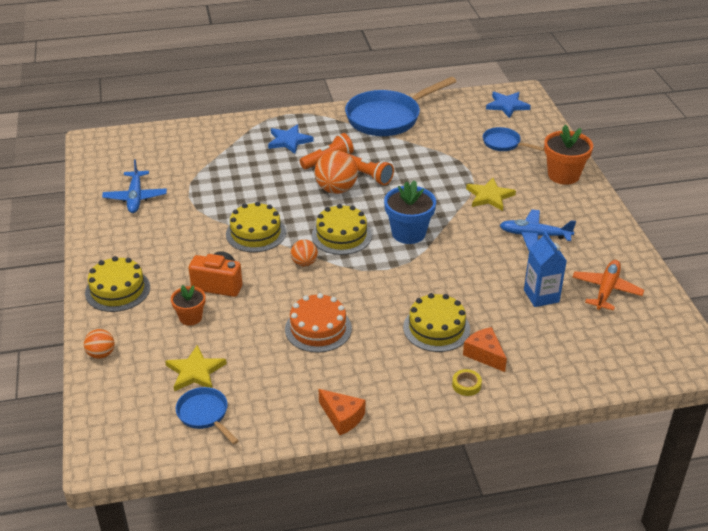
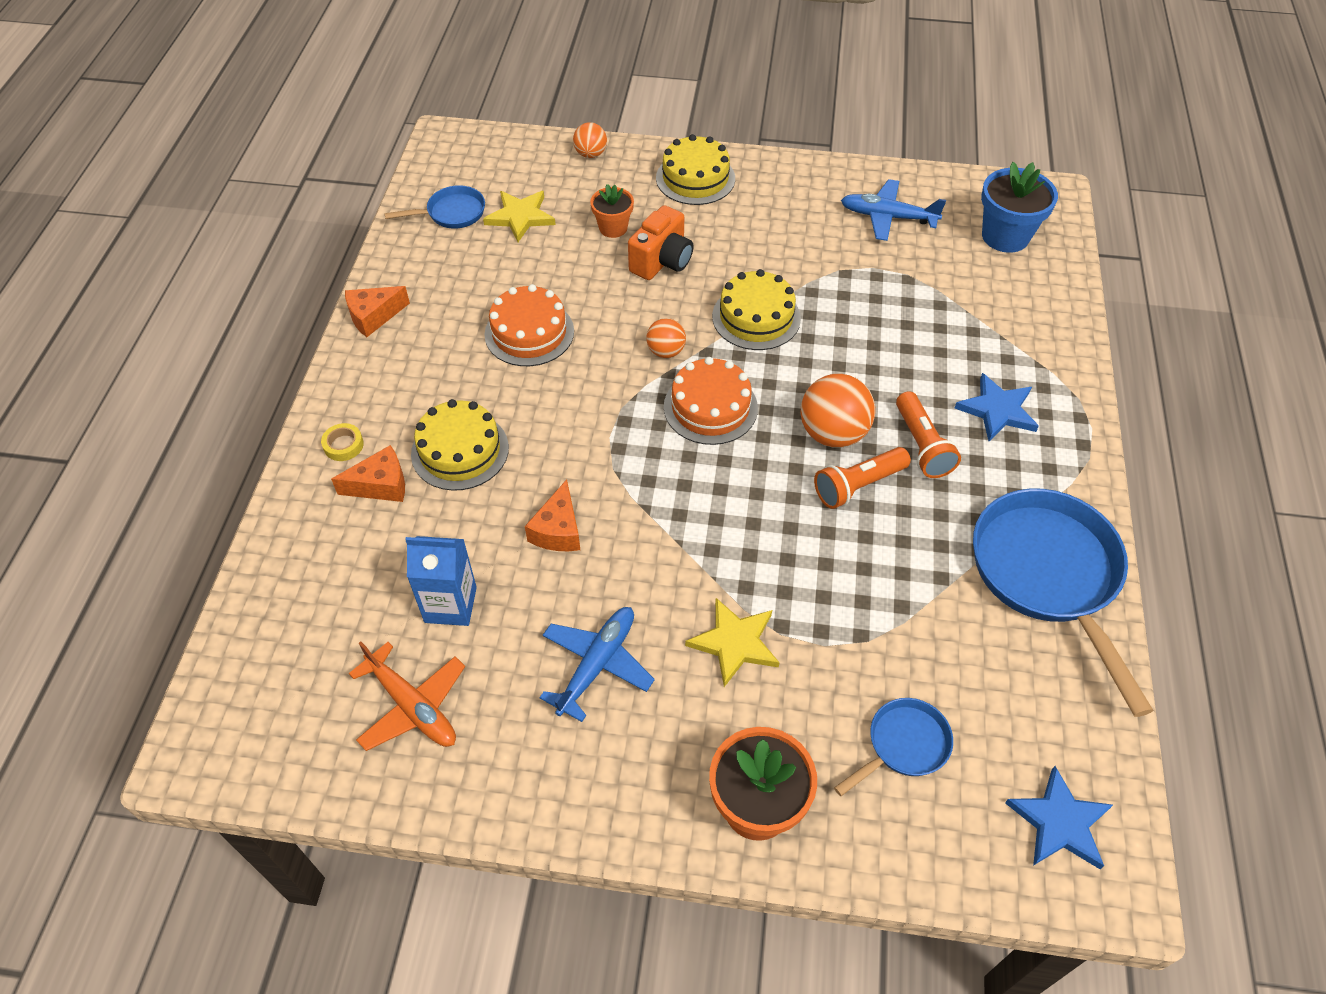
camera: 110 degrees right, 15 degrees up
yellow cake [312,204,372,255] -> orange cake [664,357,758,445]
blue flower pot [384,180,436,244] -> blue flower pot moved to [981,162,1058,253]
none -> orange cheese [525,479,580,551]

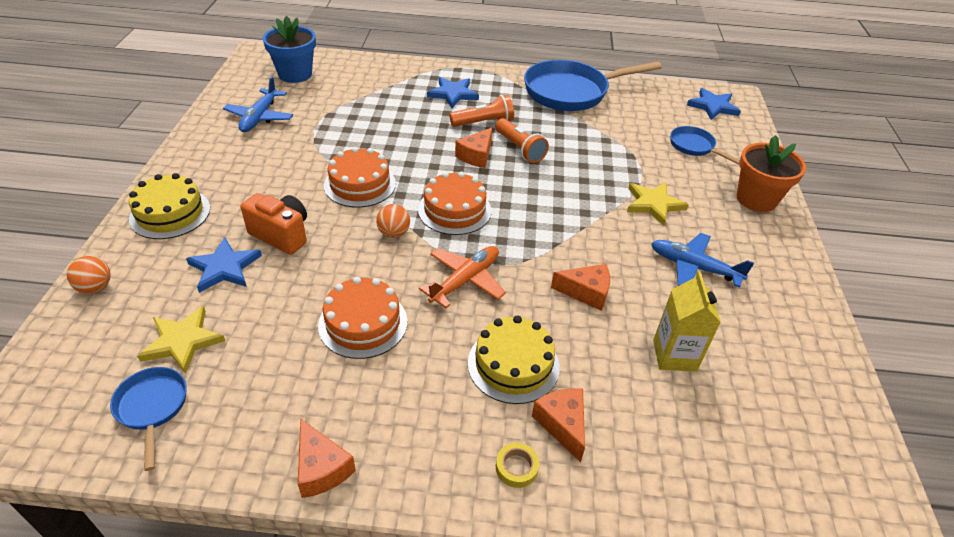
camera: 95 degrees left, 10 degrees down
orange plane [349,641,465,751] -> orange plane moved to [419,246,506,308]
blue carton [405,536,477,626] -> yellow carton [653,271,721,371]
orange flower pot [590,184,634,238] -> blue star [186,237,262,293]
yellow cake [712,269,801,350] -> orange cake [324,147,396,207]
orange ball [801,374,875,448] -> orange cheese [455,128,492,168]

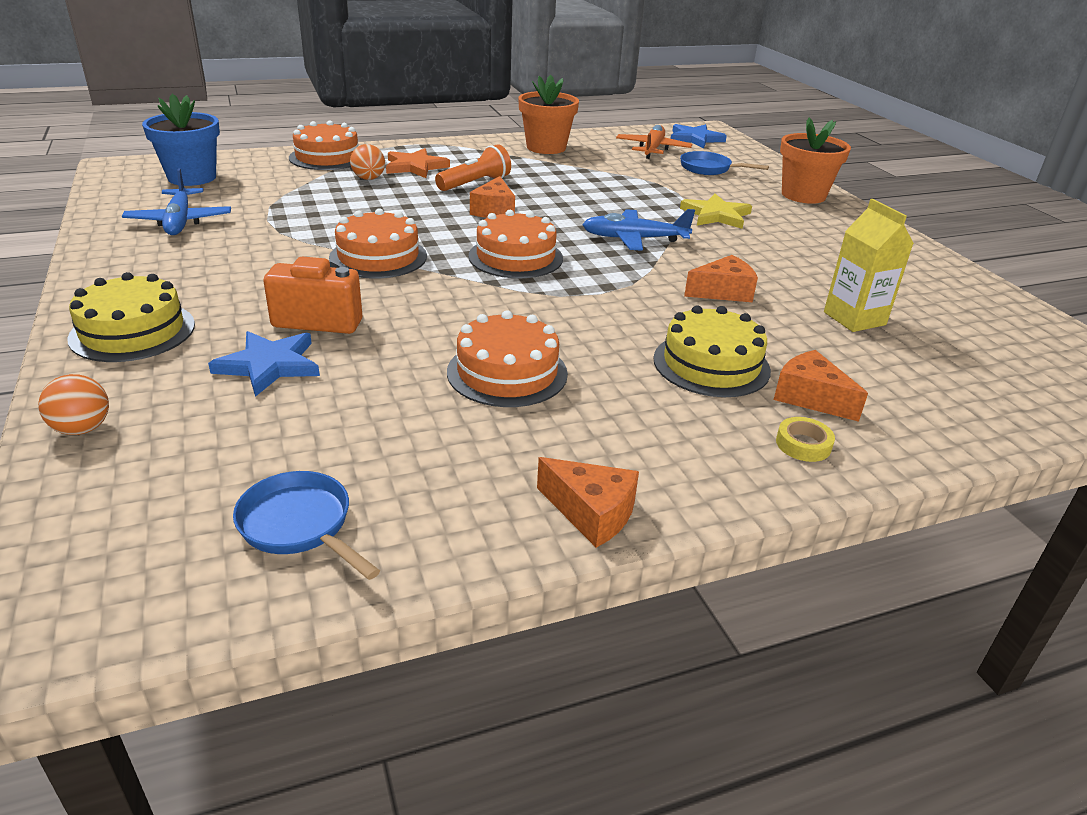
camera: 25 degrees left, 10 degrees down
yellow star [137,306,225,374] -> none
orange ball [376,204,410,238] -> orange ball moved to [350,144,385,180]
orange plane [419,246,506,308] -> orange plane moved to [616,125,692,159]
blue star [427,77,479,108] -> orange star [386,148,450,178]
orange flashlight [495,118,549,163] -> none
blue pan [524,60,662,111] -> orange flower pot [518,75,579,154]
blue plane [651,233,754,288] -> blue plane moved to [582,209,695,251]
none -> orange cake [289,121,358,170]

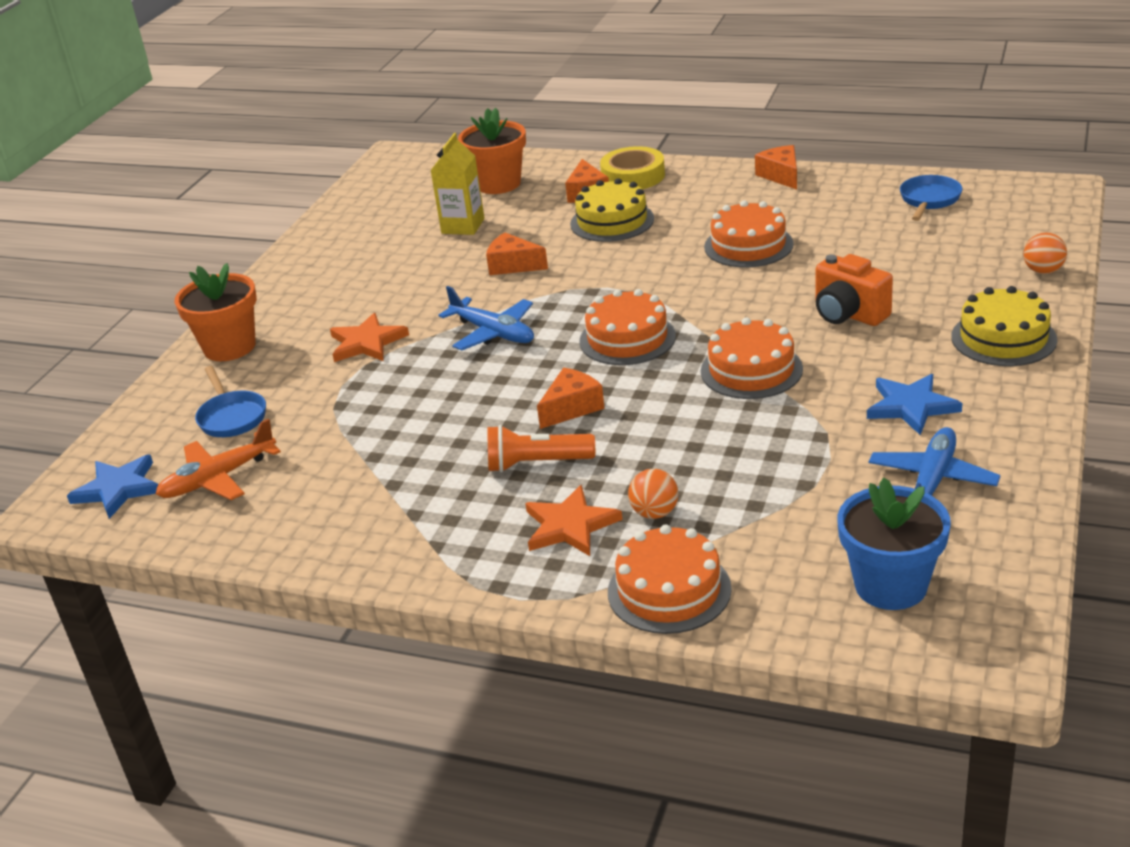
camera: 135 degrees left, 0 degrees up
blue star [208,331,320,397] -> blue star moved to [867,374,962,435]
blue pan [233,471,380,580] -> blue pan turned 150 degrees counterclockwise [900,175,962,221]
orange flower pot [518,75,579,154] -> orange flower pot moved to [458,108,526,194]
yellow star [680,194,752,229] -> orange star [330,313,409,362]
yellow tape [776,417,835,462] -> yellow tape [600,146,665,189], size x1.96

